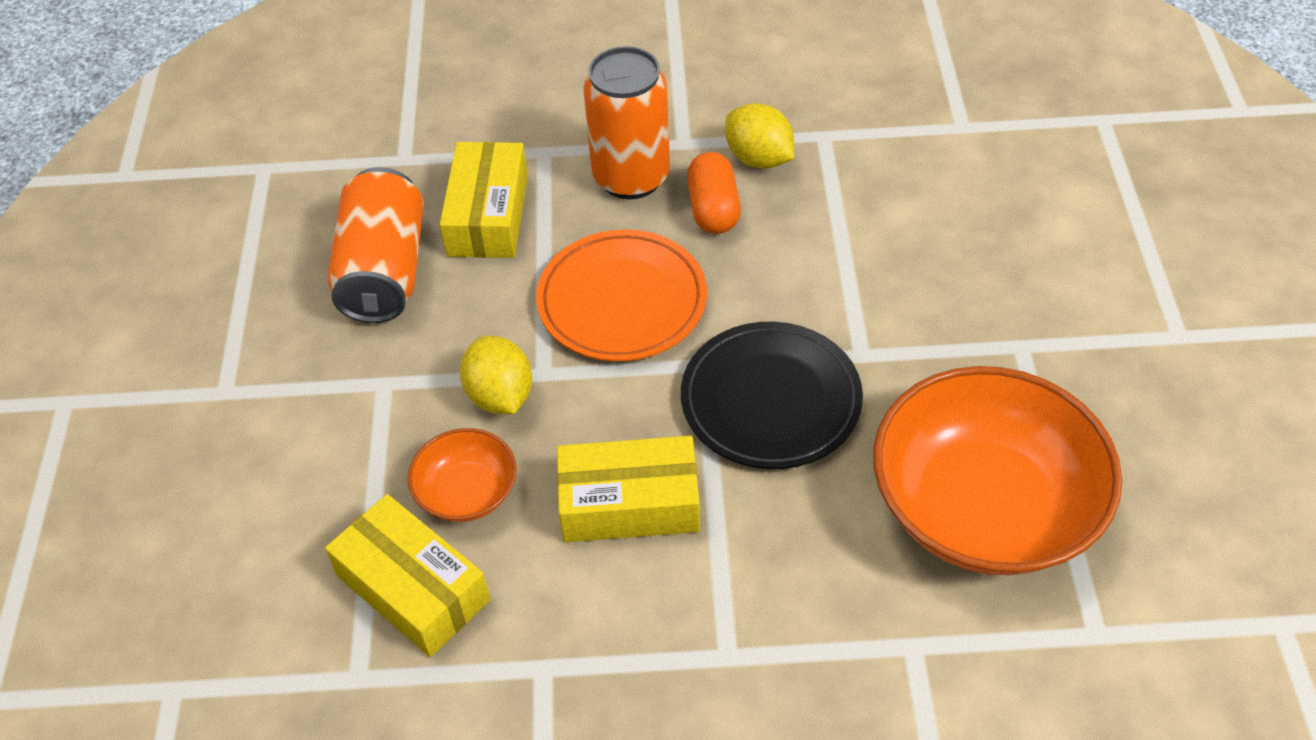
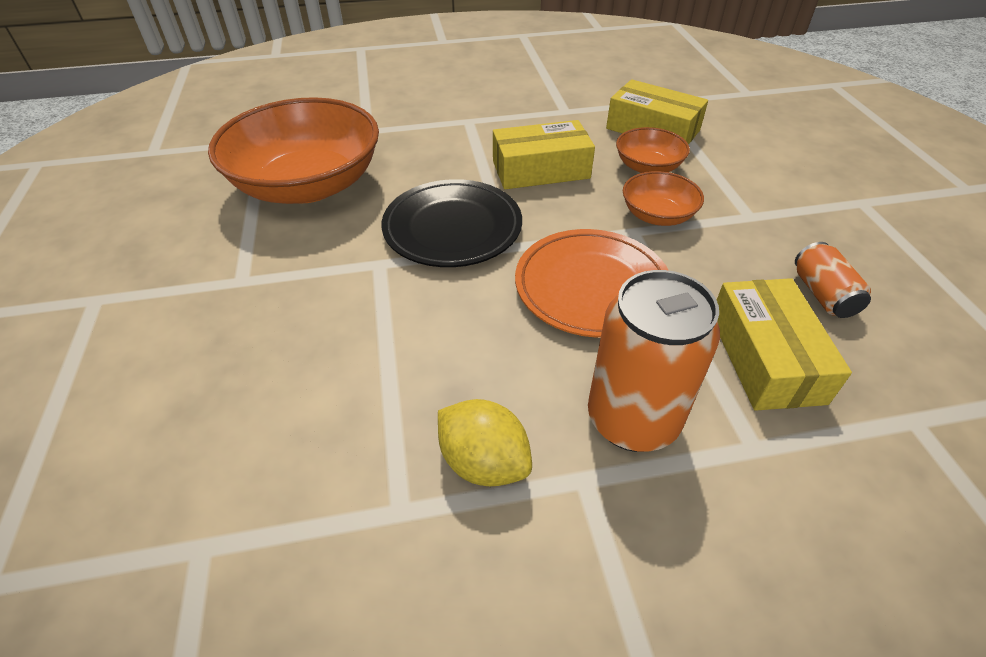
camera: 170 degrees right, 5 degrees down
orange can [328,167,424,323] -> orange can [795,242,871,318], size x0.54
yellow lemon [460,336,532,414] -> orange bowl [623,171,704,226]
orange capsule [687,152,741,234] -> none

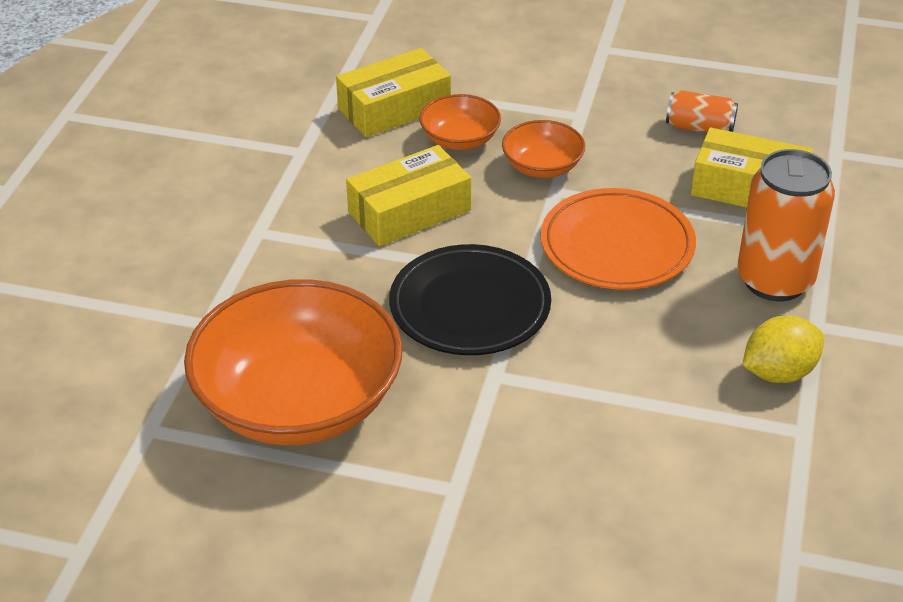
camera: 65 degrees left, 5 degrees down
yellow box [493,120,595,189] -> yellow box turned 45 degrees clockwise [346,145,471,246]

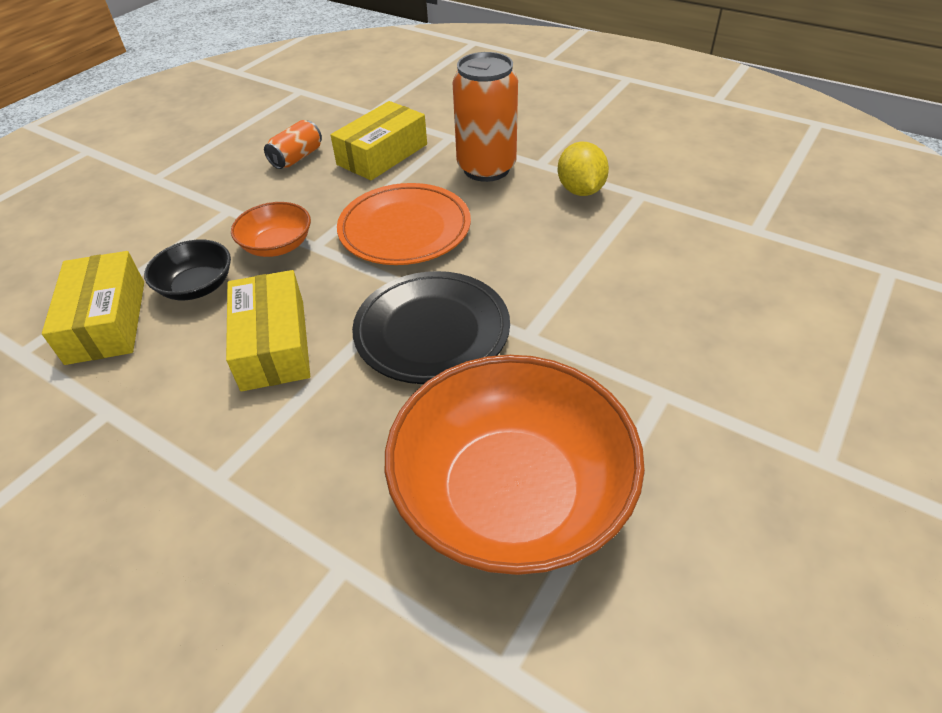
camera: 70 degrees left, 5 degrees up
orange bowl [420,94,501,150] -> black bowl [144,239,231,300]

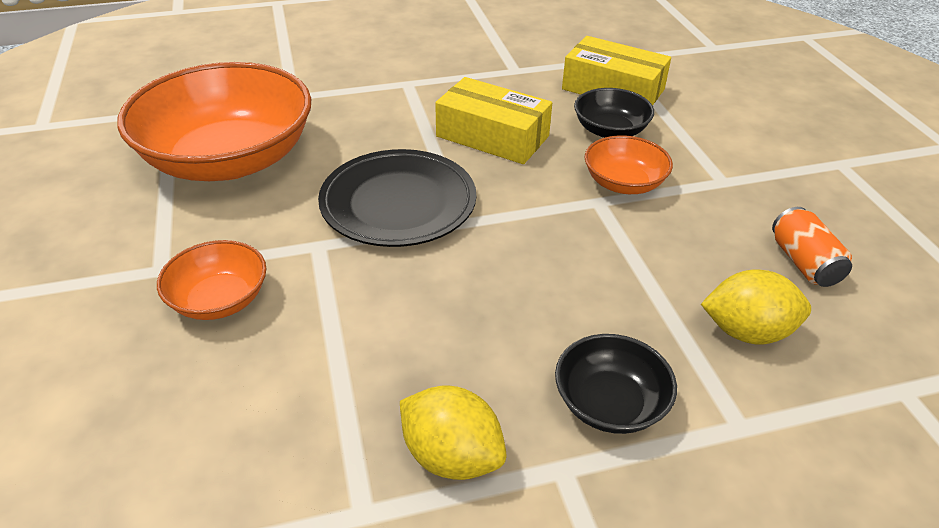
camera: 130 degrees right, 5 degrees down
yellow box [331,101,427,180] -> yellow lemon [701,269,811,345]
orange plate [337,183,471,265] -> none
orange can [453,52,518,182] -> black bowl [555,334,677,434]
none -> orange bowl [157,240,266,320]

